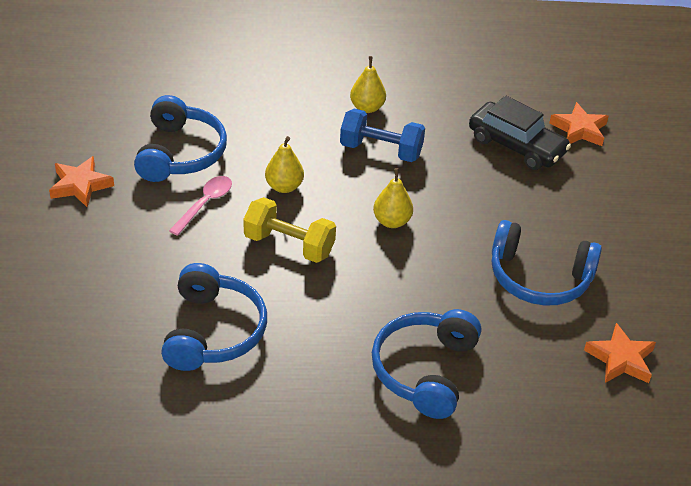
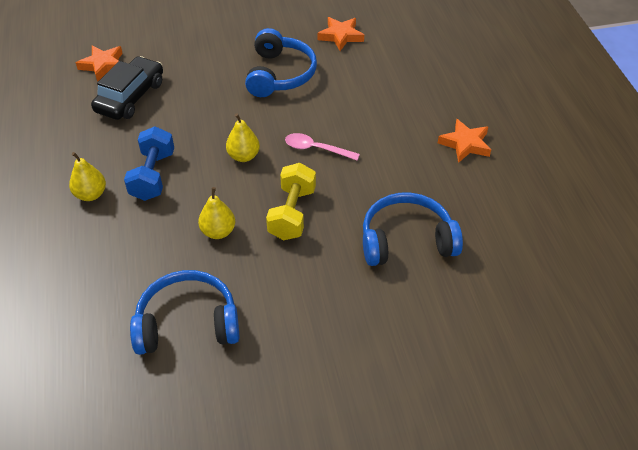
camera: 100 degrees left, 5 degrees up
orange star [49,156,114,207] -> orange star moved to [438,119,491,163]
pink spoon [169,176,232,236] -> pink spoon moved to [285,133,360,160]
blue headphones [372,309,481,419] -> none

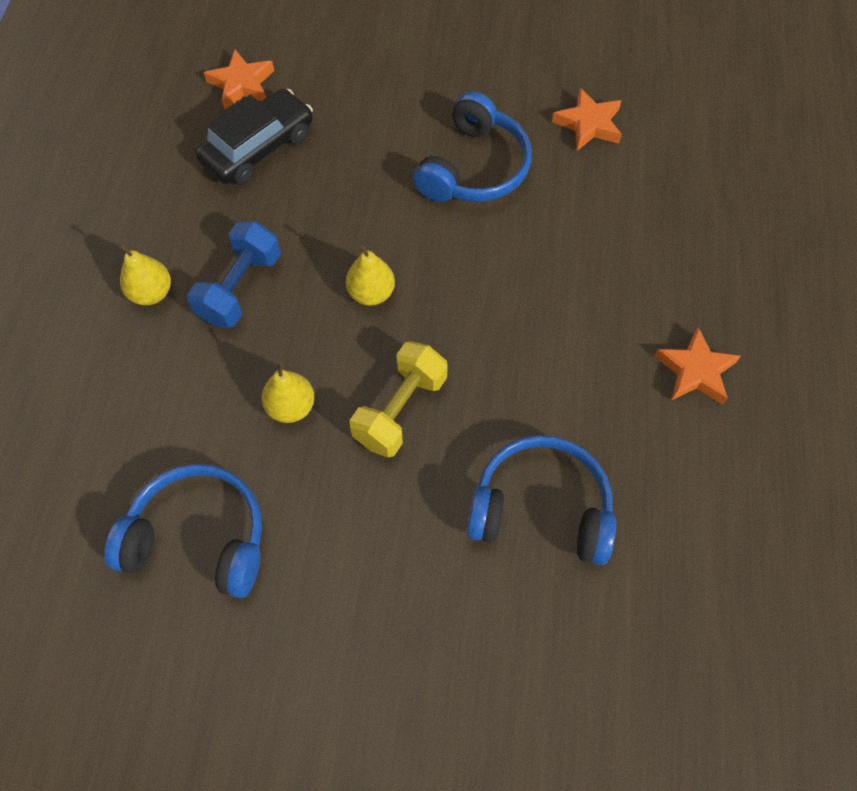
camera: 20 degrees right, 15 degrees up
pink spoon [285,133,360,160] -> none

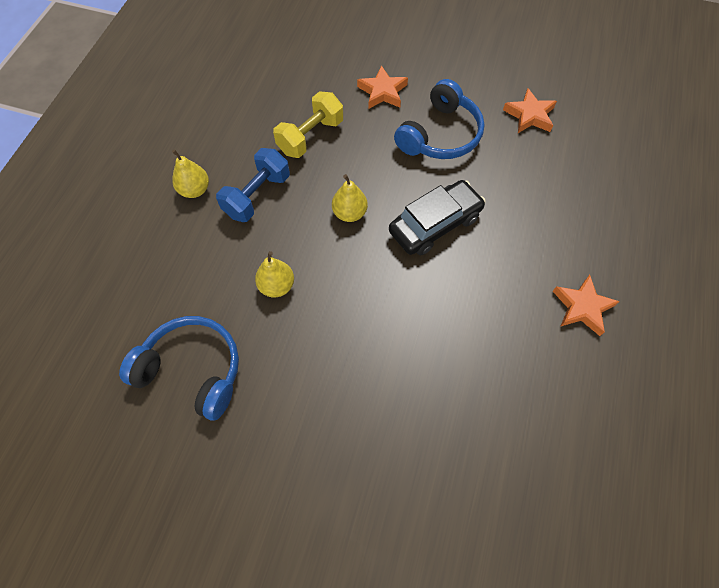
camera: 10 degrees right, 0 degrees up
black car [195,89,313,185] -> black car moved to [389,180,486,256]
orange star [204,50,274,110] -> orange star moved to [357,65,408,109]
yellow dumbbell [349,341,448,457] -> yellow dumbbell moved to [273,91,343,158]
blue headphones [467,435,616,565] -> none

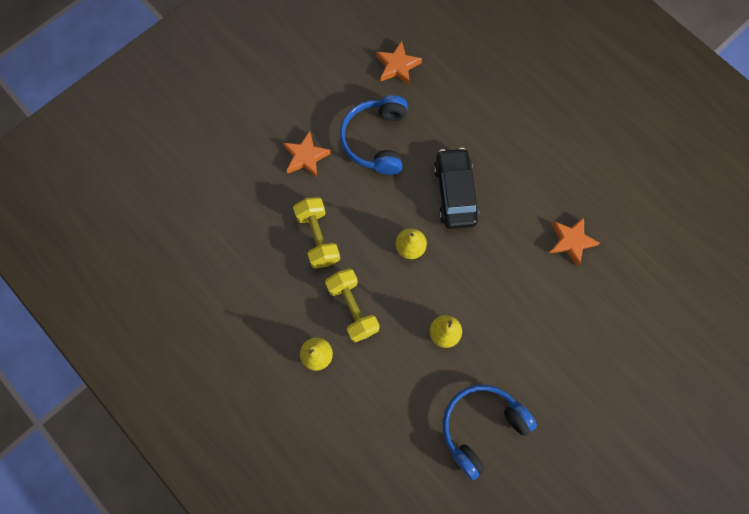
camera: 60 degrees left, 10 degrees up
blue dumbbell [216,148,290,222] -> yellow dumbbell [325,269,380,342]
blue headphones [394,79,485,159] -> blue headphones turned 150 degrees counterclockwise [340,95,408,175]
orange star [553,275,620,336] -> orange star moved to [549,217,600,266]

